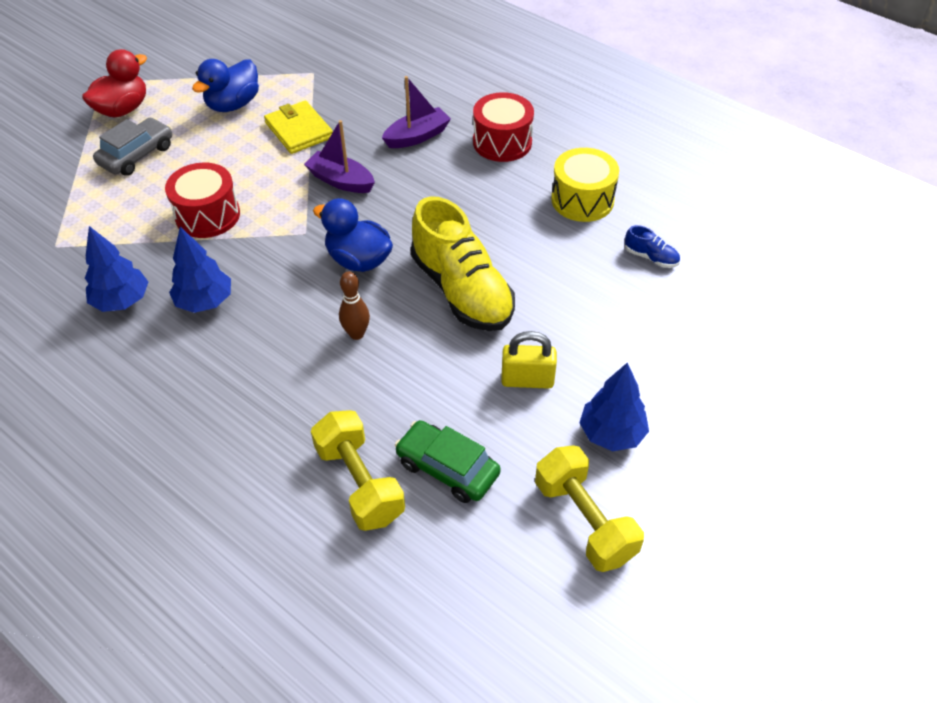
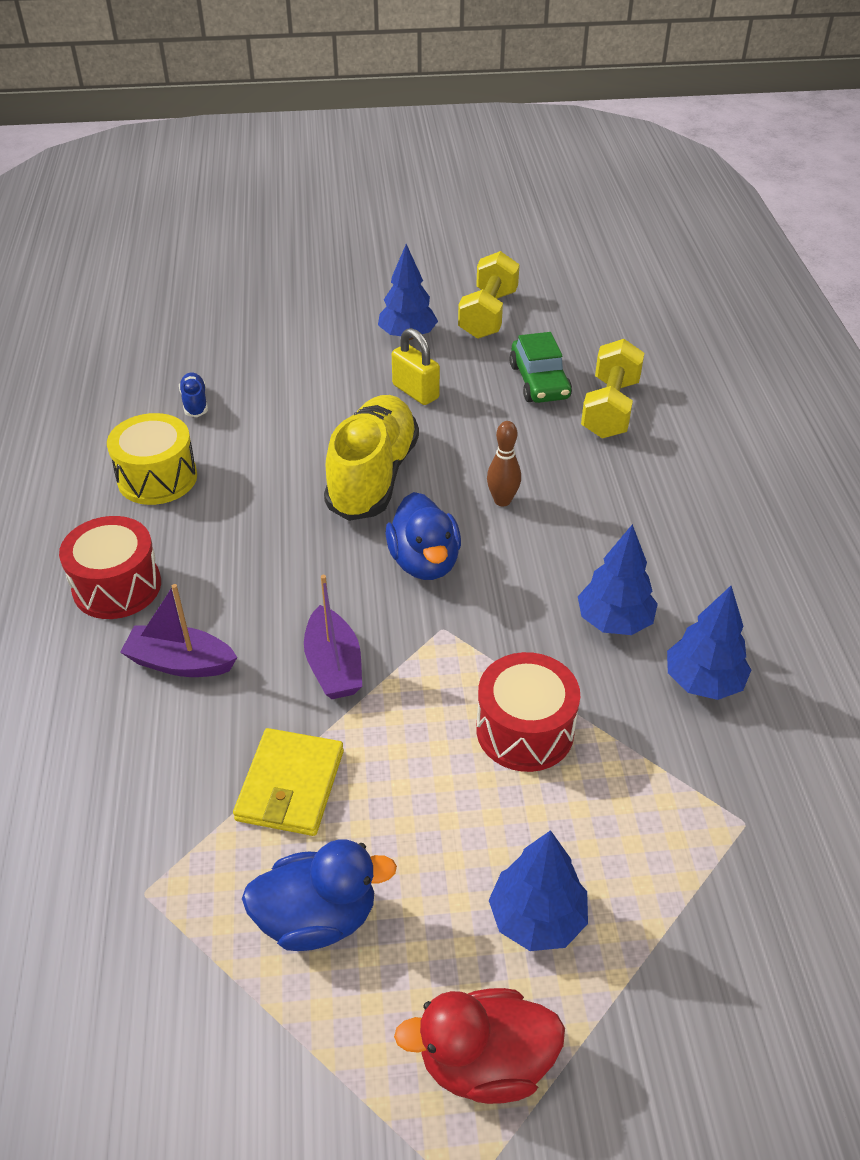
camera: 135 degrees left, 5 degrees down
grey car [93,118,172,176] -> blue tree [489,830,588,951]

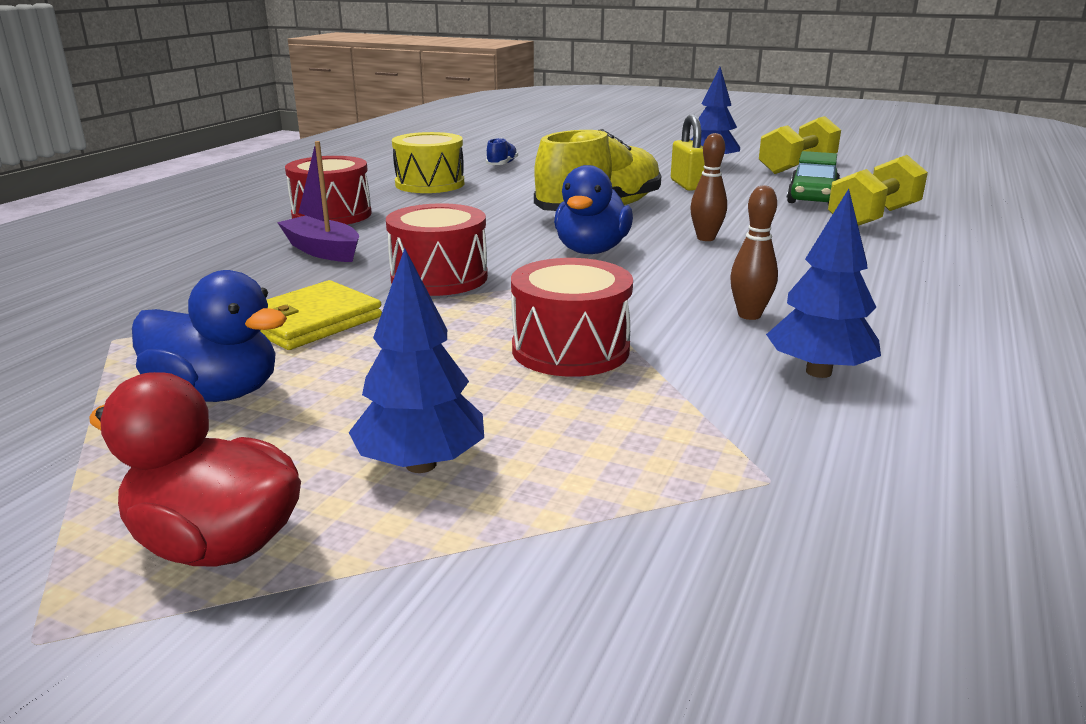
camera: 30 degrees right, 20 degrees down
purple boat [304,575,362,699] -> red drum [386,203,488,296]
blue tree [578,524,658,635] -> brown bowling pin [730,185,778,320]

